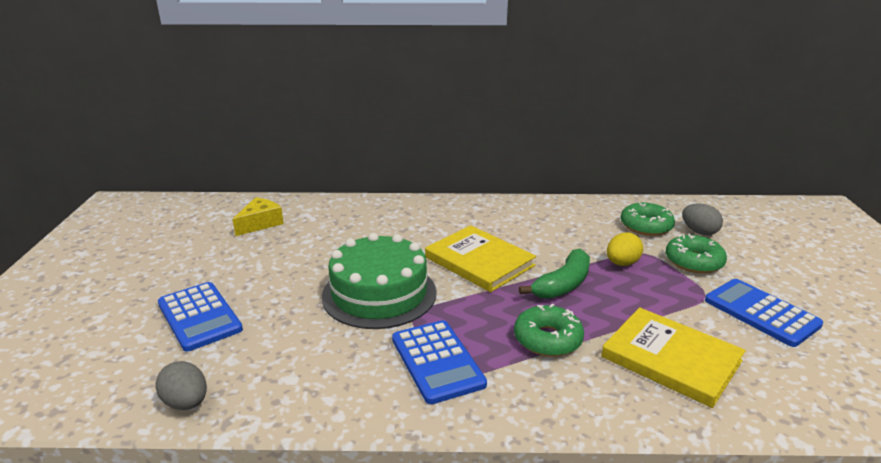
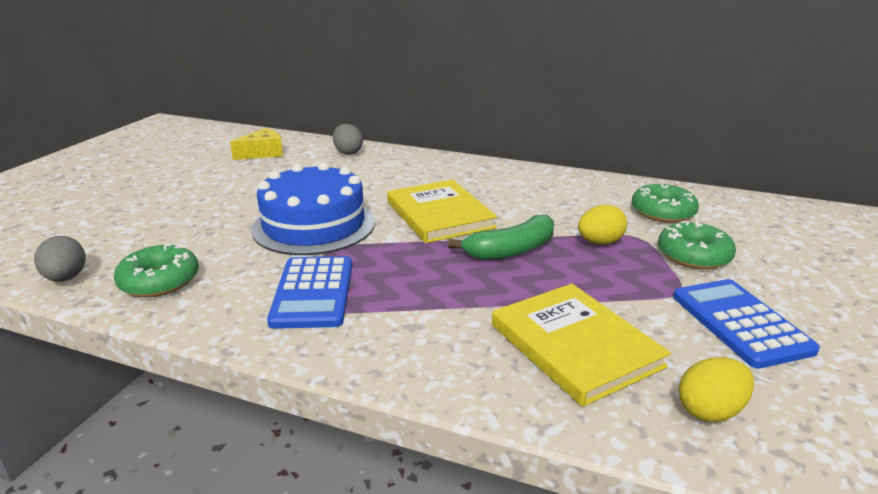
camera: 20 degrees right, 0 degrees up
blue calculator [158,282,243,352] -> none
green cake [322,233,437,329] -> blue cake [251,162,375,255]
green donut [514,304,584,357] -> green donut moved to [114,243,199,297]
grey egg [682,203,723,235] -> grey egg moved to [333,124,363,155]
none -> yellow egg [679,357,754,422]

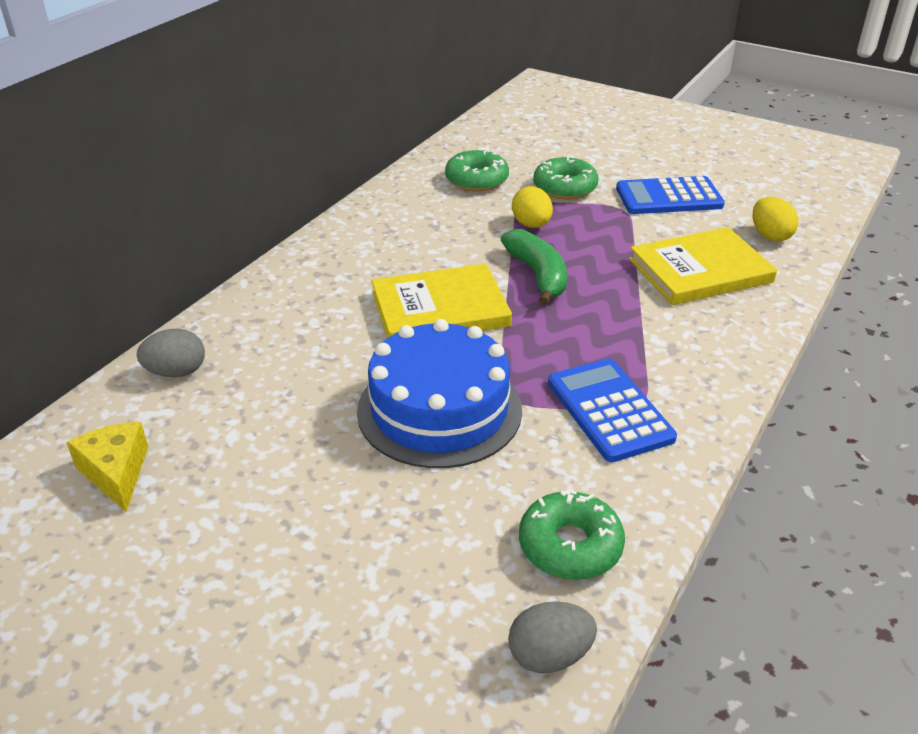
camera: 80 degrees left, 10 degrees up
blue calculator [267,256,352,329] -> blue calculator turned 120 degrees counterclockwise [548,358,677,462]

